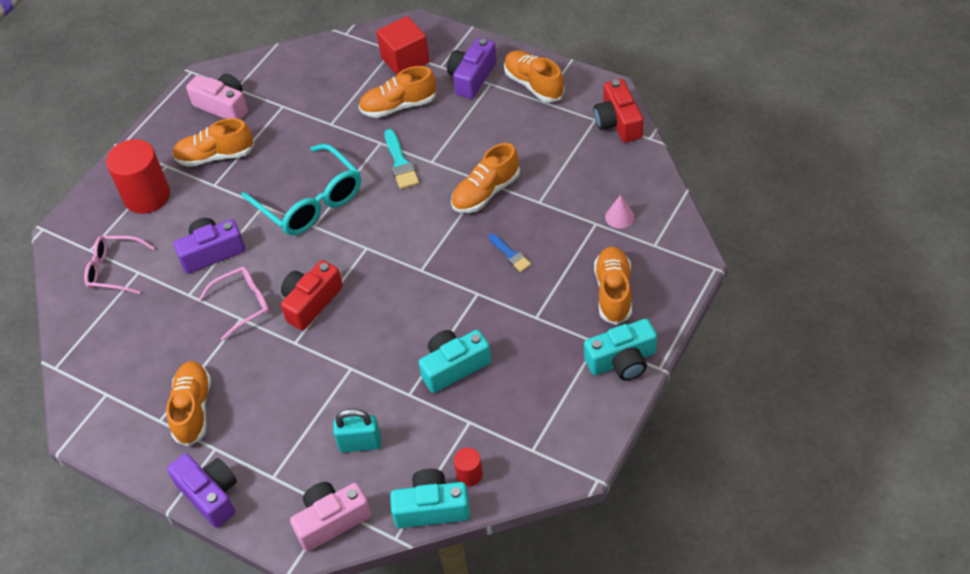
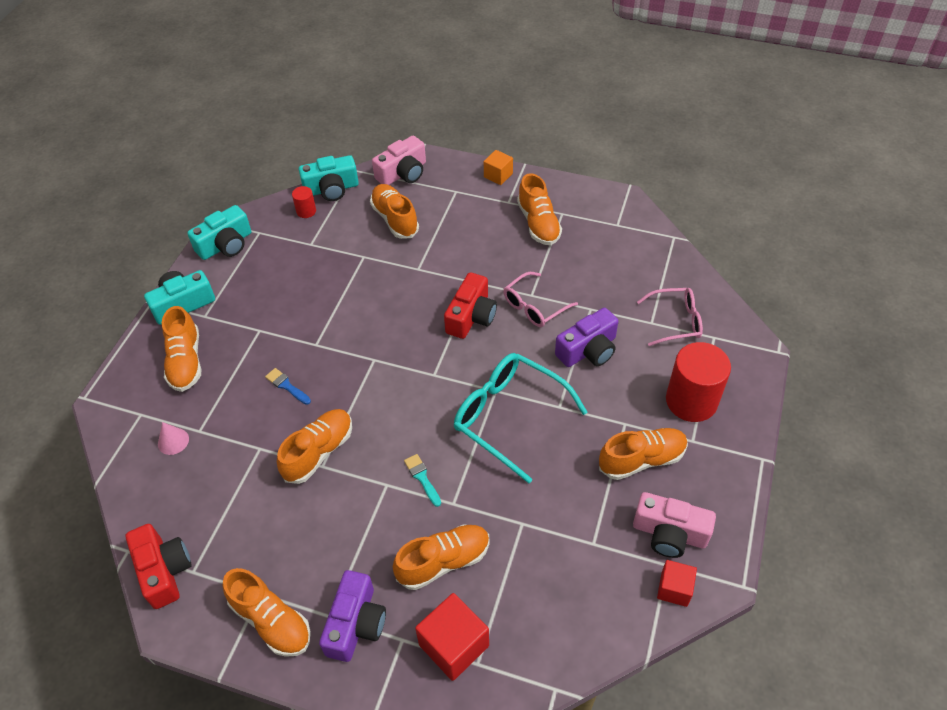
camera: 165 degrees right, 0 degrees up
purple camera [167,453,237,528] -> orange cube [484,150,513,185]
turquoise padlock [333,409,381,452] -> orange shoe [370,184,419,239]
turquoise brush [384,129,419,189] -> turquoise brush [404,454,441,507], size x0.66
turquoise camera [418,330,491,393] -> turquoise camera moved to [187,205,251,260]
none -> red cube [657,560,697,607]

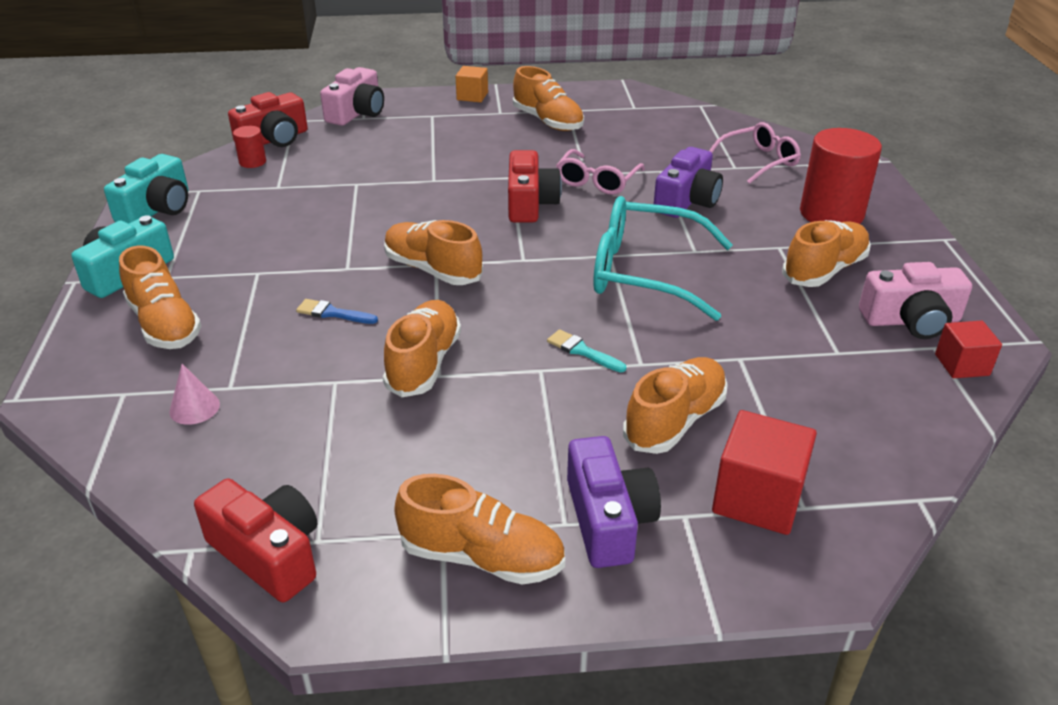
camera: 25 degrees left, 15 degrees down
turquoise camera [299,155,359,201] -> red camera [228,92,308,147]
orange shoe [370,184,419,239] -> orange shoe moved to [384,220,483,285]

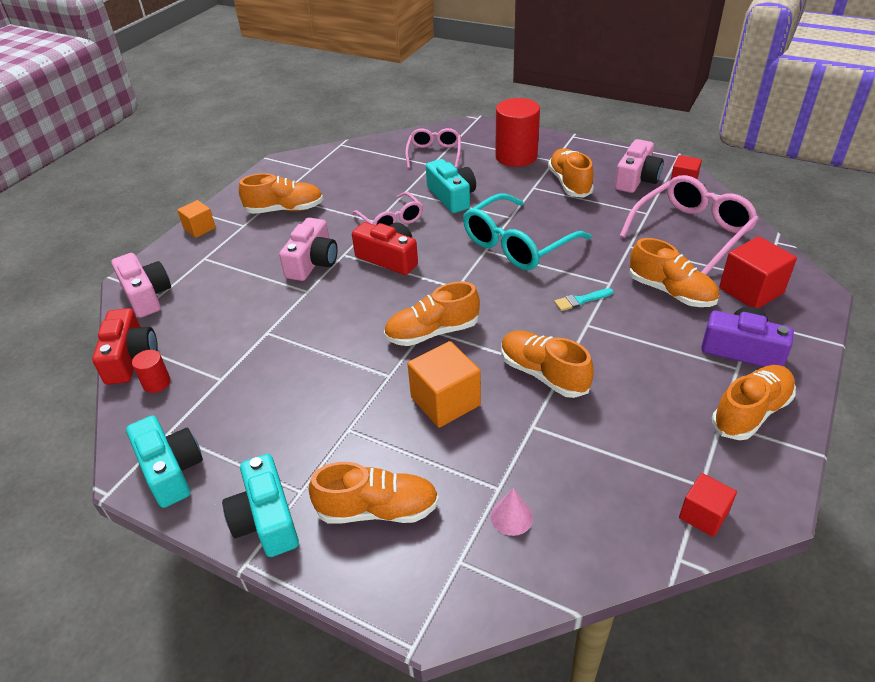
camera: 55 degrees left, 5 degrees up
red camera [194,478,317,602] -> red cube [679,473,737,537]
blue brush [296,299,378,324] -> orange cube [408,341,481,428]
orange shoe [623,357,728,454] -> orange shoe turned 150 degrees clockwise [630,238,719,307]
purple camera [654,147,723,218] -> turquoise camera [426,159,476,213]
none -> pink camera [279,218,338,281]
none -> pink glasses [620,175,759,275]

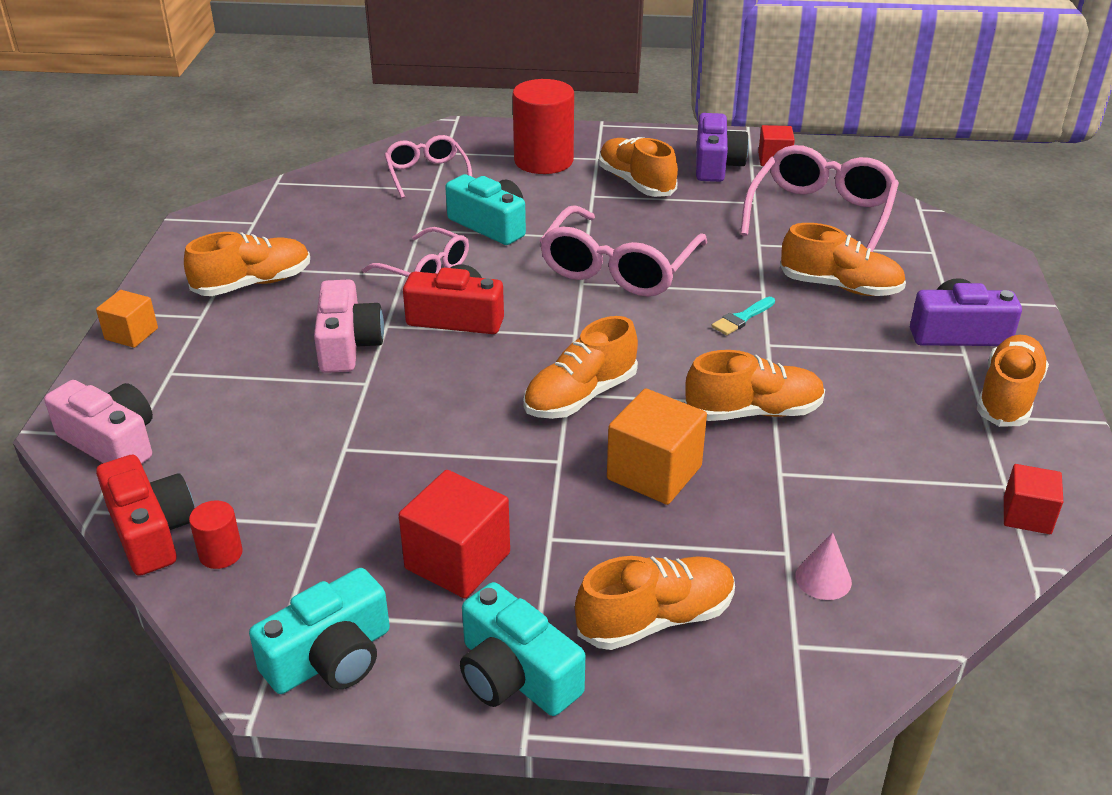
camera: 25 degrees left, 5 degrees down
turquoise camera [126,416,203,508] -> turquoise camera turned 105 degrees clockwise [249,568,390,694]
turquoise glasses [463,194,591,270] -> pink glasses [540,205,707,297]
orange shoe [501,330,594,398] -> orange shoe turned 150 degrees clockwise [685,350,825,421]
pink camera [615,139,664,193] -> purple camera [696,113,749,182]
red cube [719,236,797,308] -> red cube moved to [399,470,510,598]

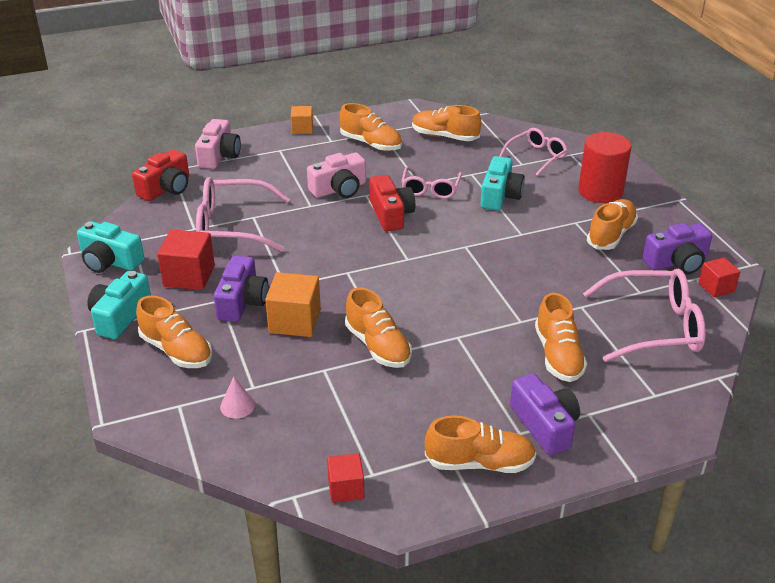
camera: 65 degrees right, 0 degrees up
red cylinder [189,500,243,569] -> none
orange shoe [523,316,638,419] -> orange shoe moved to [412,105,481,141]
pink glasses [540,205,707,297] -> pink glasses moved to [196,177,290,252]
turquoise brush [712,297,775,335] -> none
none -> purple camera [214,255,269,322]

